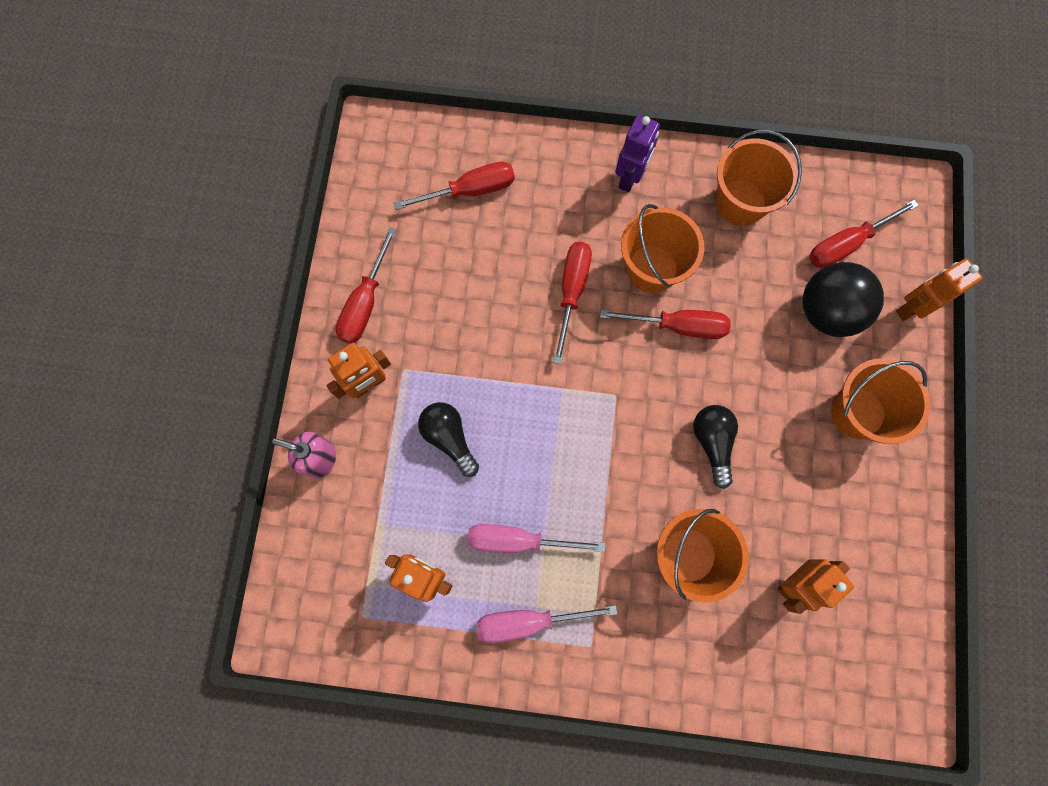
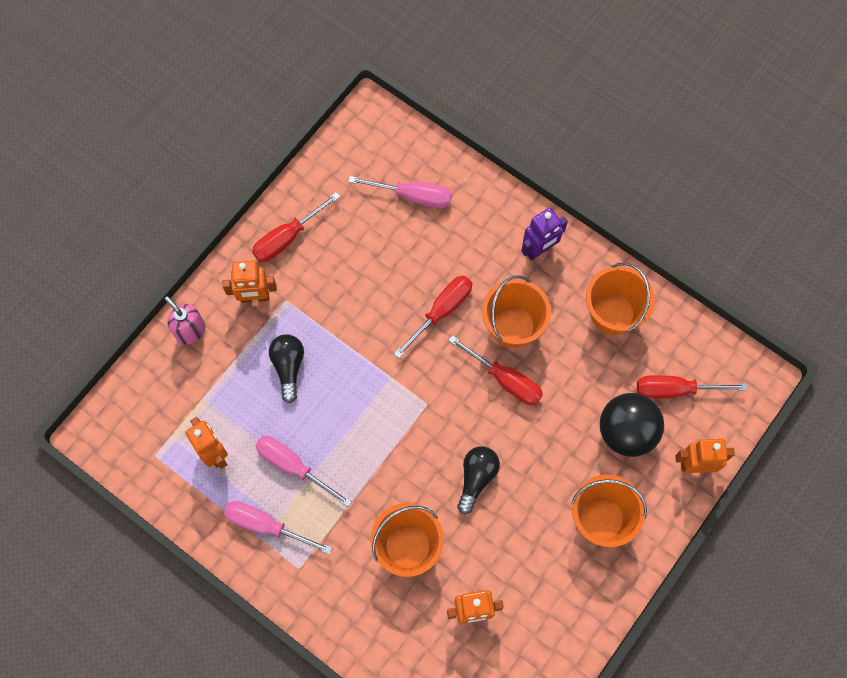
camera: 30 degrees right, 5 degrees down
red screwdriver [394,162,515,210] -> pink screwdriver [348,176,452,208]

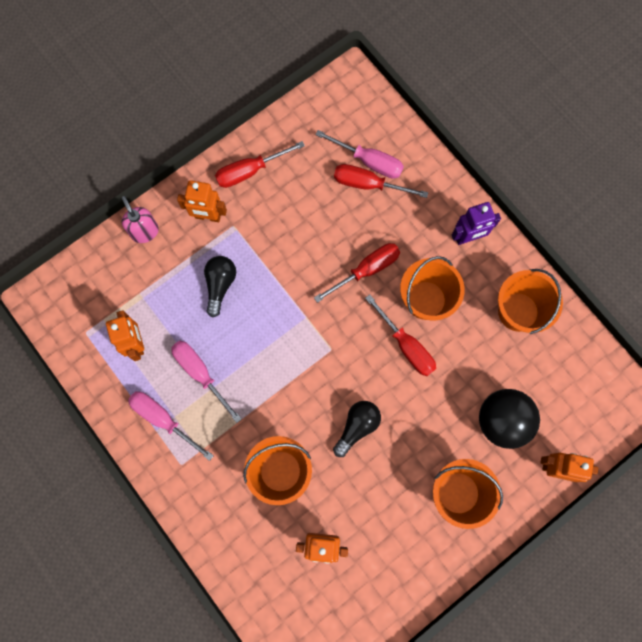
camera: 15 degrees right, 5 degrees up
red screwdriver [637,375,748,399] -> red screwdriver moved to [334,164,428,198]

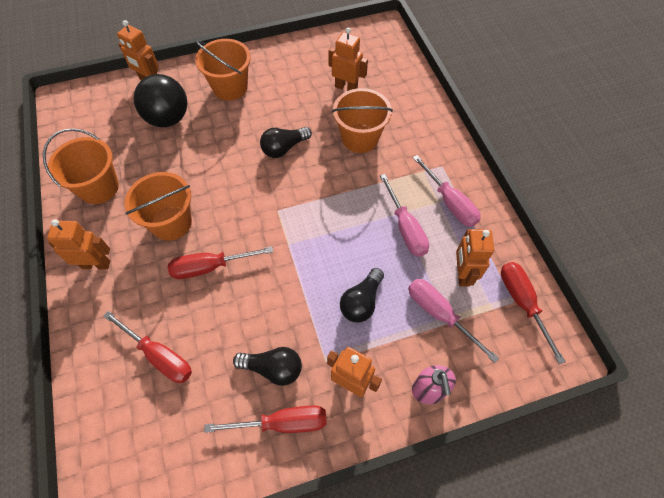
camera: 160 degrees left, 15 degrees down
pink screwdriver [315,130,404,179] -> pink screwdriver moved to [408,279,499,363]
red screwdriver [365,295,436,376] -> red screwdriver moved to [501,262,566,364]
purple robot [452,202,501,245] -> orange robot [47,219,110,270]
none -> black light bulb [233,347,302,386]

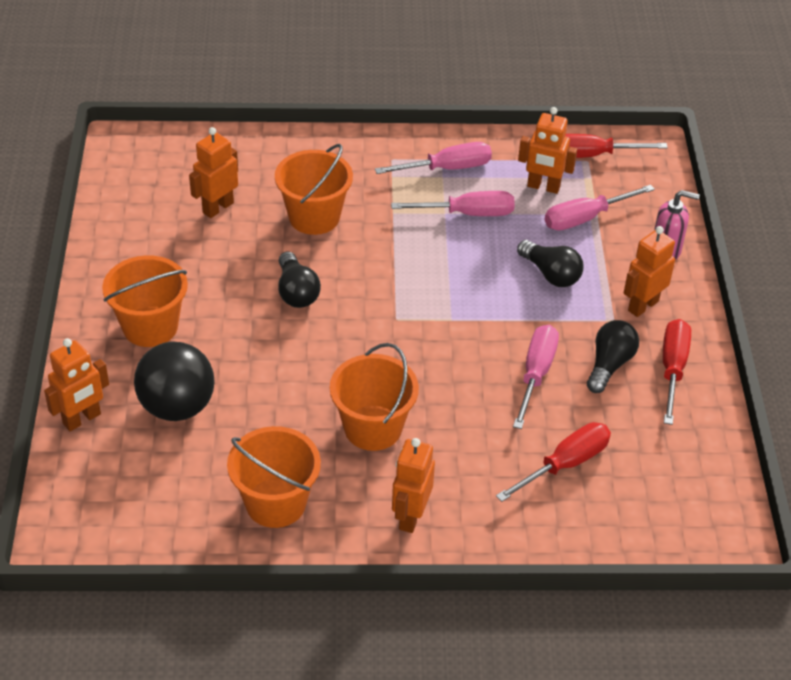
camera: 75 degrees left, 15 degrees down
red screwdriver [168,246,273,279] -> none
none -> pink screwdriver [513,325,559,429]

